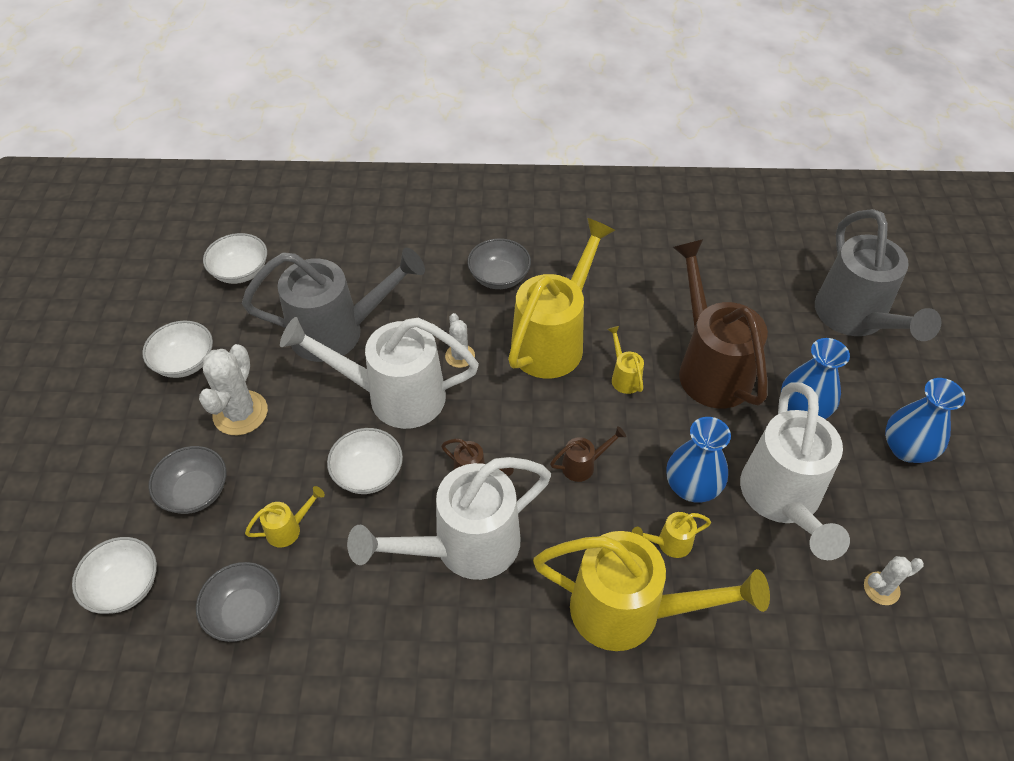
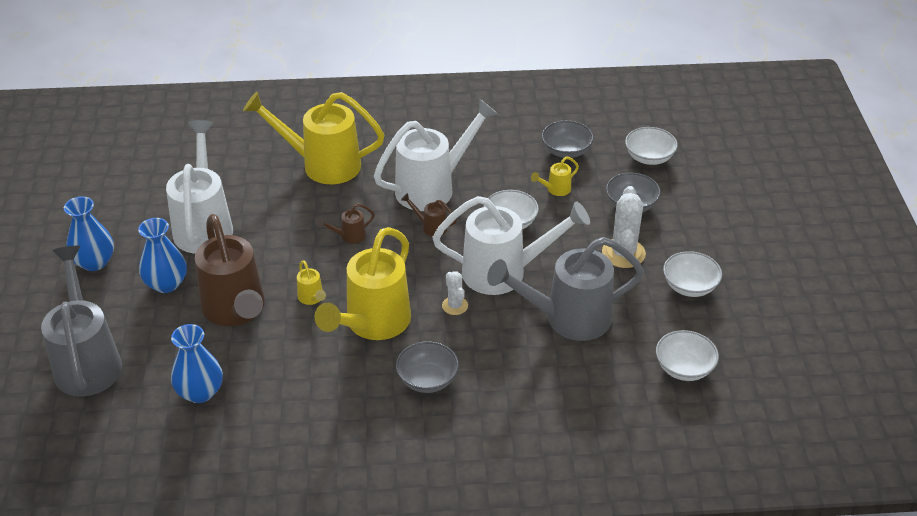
camera: 175 degrees right, 10 degrees down
yellow watering can [632,512,711,558] -> none
blue vase [666,417,731,503] -> blue vase moved to [171,324,223,403]
white cactus [864,556,924,605] -> none

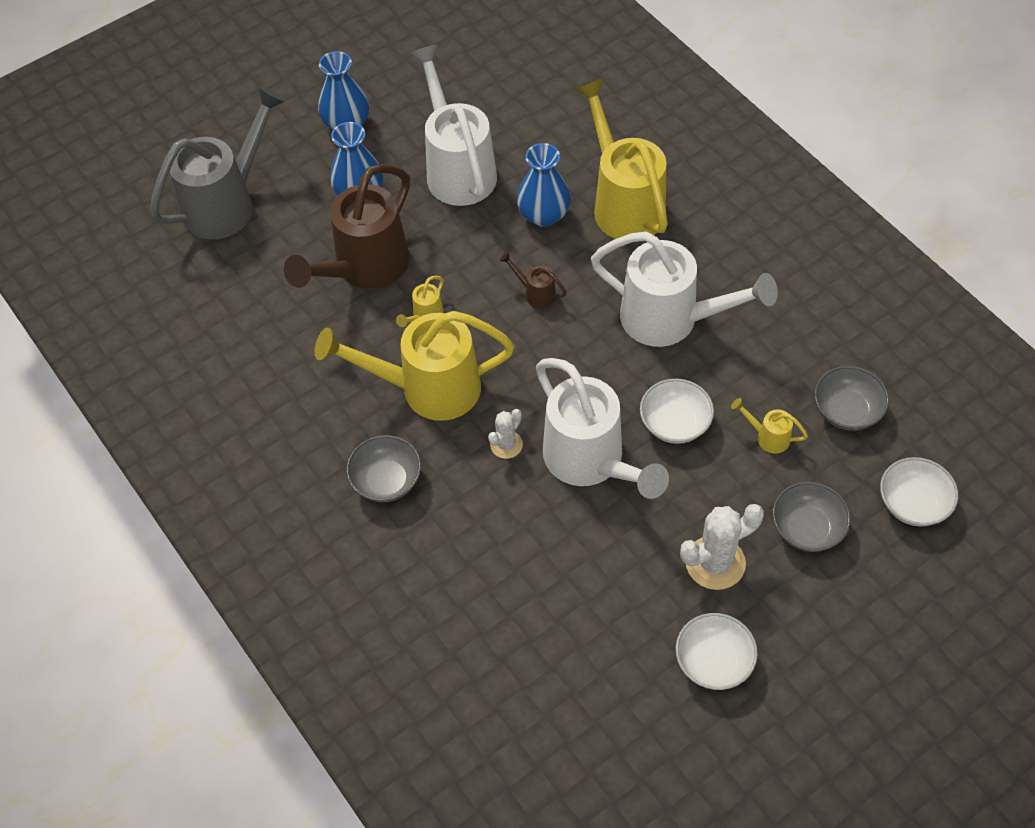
camera: 60 degrees right, 15 degrees up
white watering can [166,120,233,254] -> white watering can turned 75 degrees counterclockwise [410,44,497,206]
blue vase [171,324,223,403] -> blue vase moved to [517,143,571,227]
brown watering can [401,193,457,237] -> none
grey watering can [487,237,644,341] -> none
white bowl [656,330,719,381] -> none

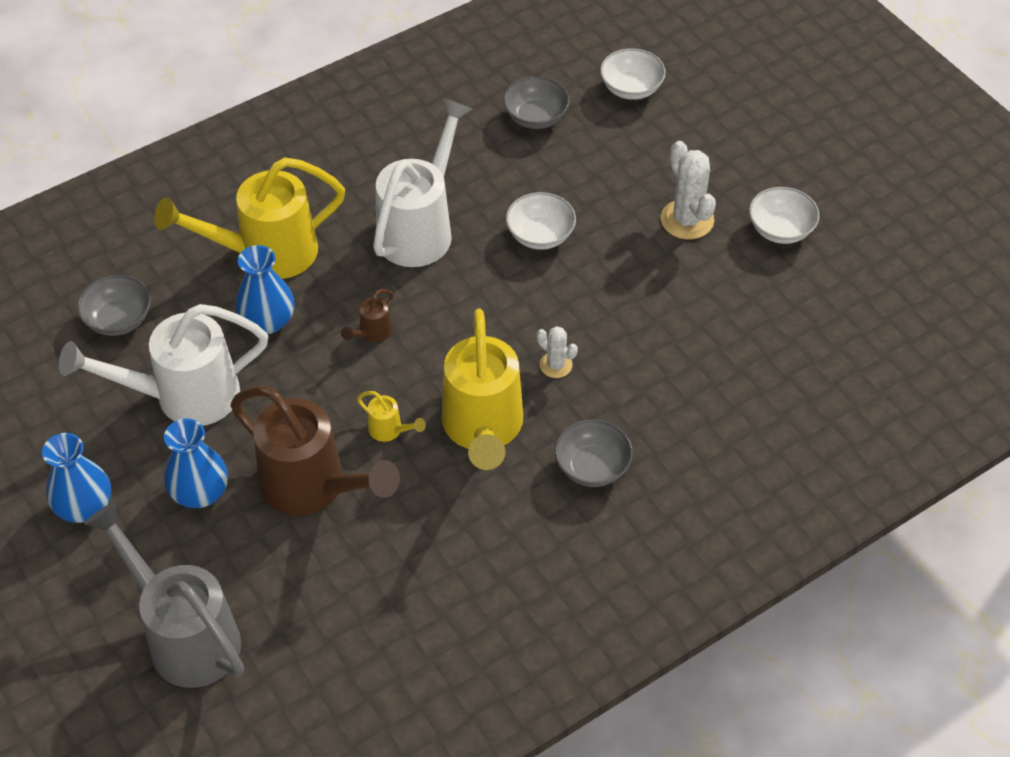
camera: 90 degrees left, 5 degrees down
white watering can [536,358,669,499] -> none
yellow watering can [731,398,808,453] -> none
grey bowl [772,482,851,552] -> grey bowl moved to [77,275,151,336]

